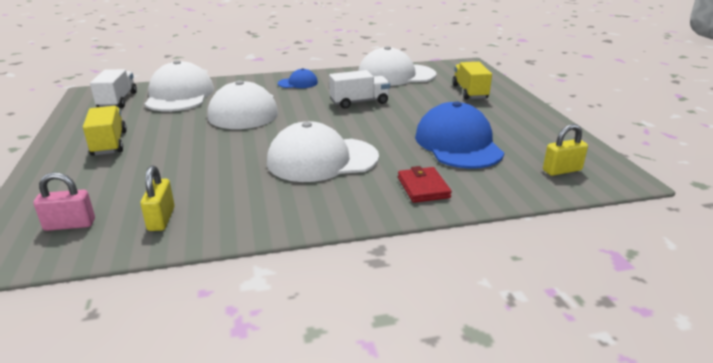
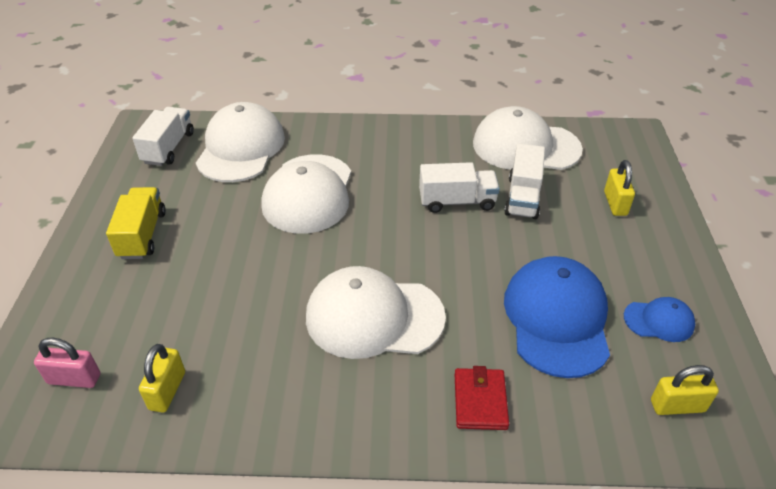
camera: 15 degrees right, 15 degrees up
blue cap [278,68,318,88] -> blue cap moved to [624,297,695,342]
yellow truck [452,62,492,99] -> yellow padlock [604,160,635,216]
none -> white truck [504,143,545,219]

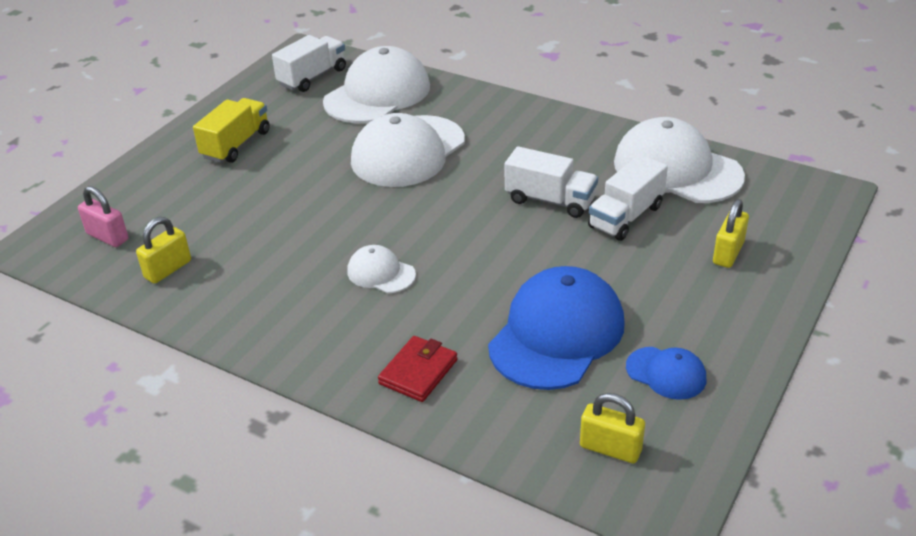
camera: 30 degrees right, 5 degrees down
white cap [306,266,446,359] -> white cap [347,245,416,293], size x0.49

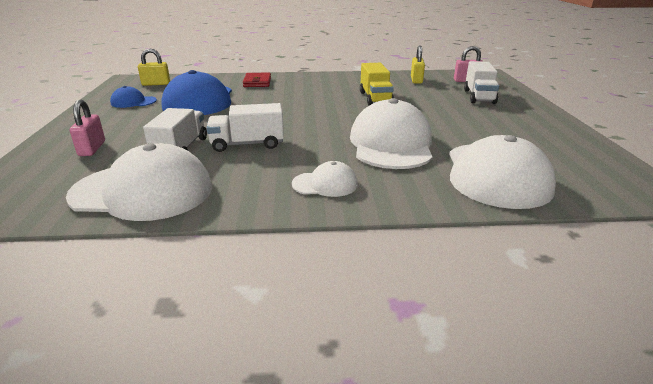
camera: 145 degrees right, 10 degrees down
yellow truck [193,98,270,163] -> yellow truck moved to [360,63,394,106]
white truck [272,35,346,92] -> white truck moved to [464,61,499,104]
white cap [347,245,416,293] -> white cap moved to [292,161,358,197]
yellow padlock [713,199,749,268] -> pink padlock [70,100,105,156]

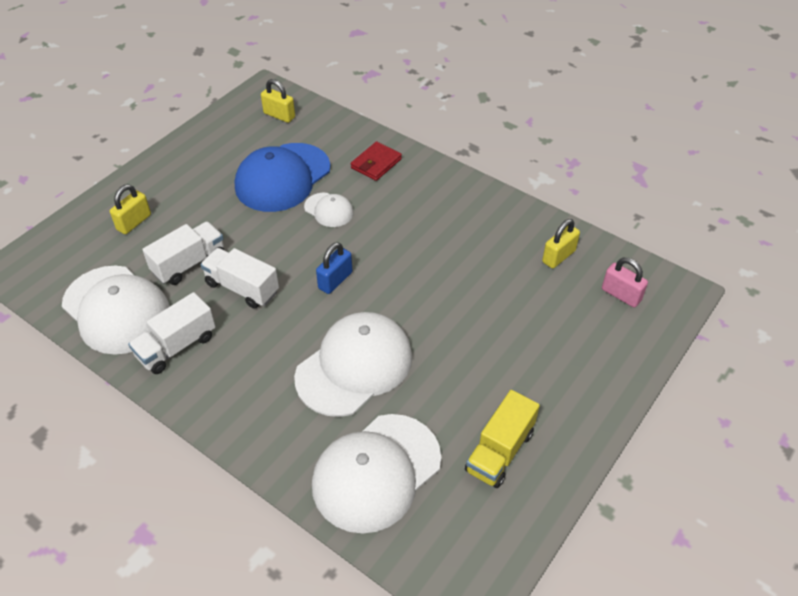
camera: 40 degrees right, 20 degrees up
pink padlock [70,100,105,156] -> yellow padlock [110,184,151,234]
blue cap [110,86,157,108] -> none
white cap [292,161,358,197] -> white cap moved to [304,193,354,227]
yellow truck [360,63,394,106] -> yellow truck moved to [465,390,540,488]
white truck [464,61,499,104] -> white truck moved to [128,292,216,374]
none -> blue padlock [316,242,352,294]

